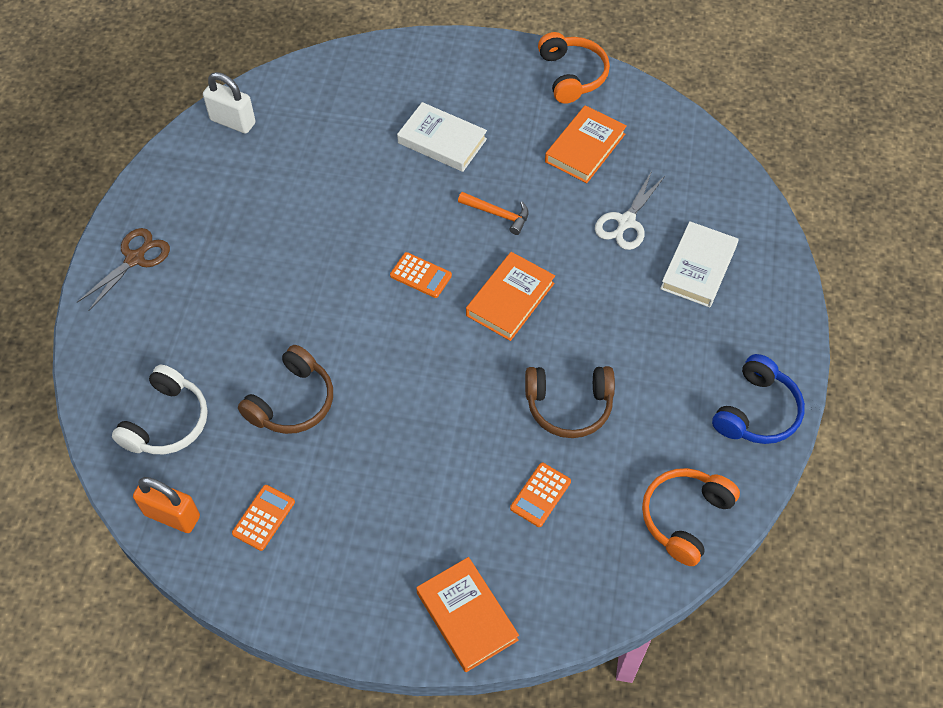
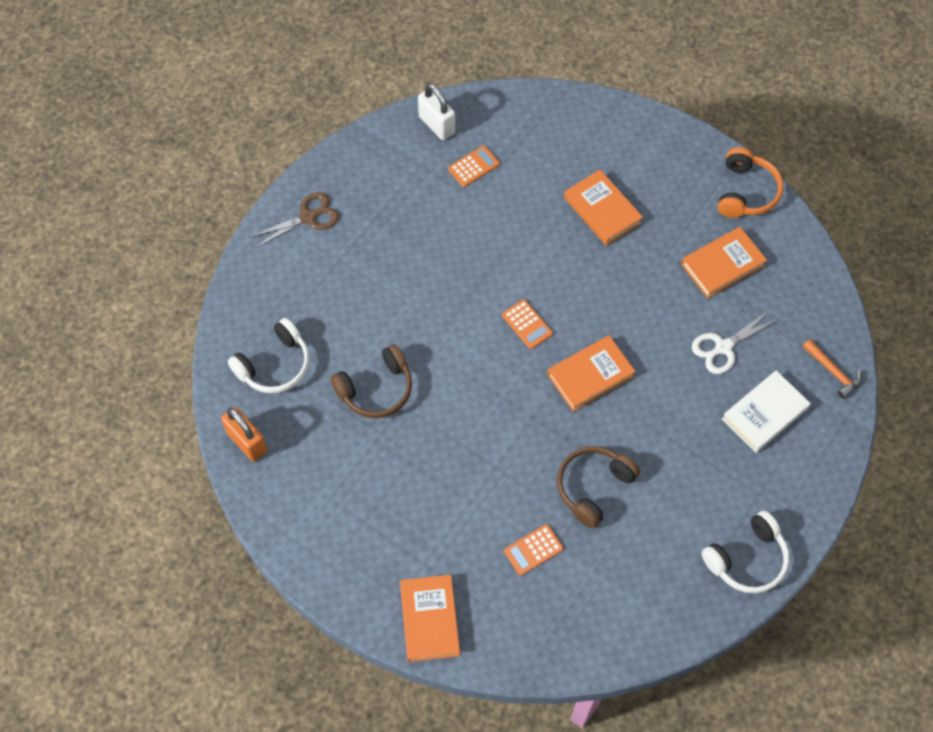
camera: 25 degrees right, 5 degrees up
orange calculator [232,485,295,551] -> orange calculator moved to [448,146,500,187]
white book [397,102,487,172] -> orange book [564,170,643,246]
orange hammer [458,192,529,235] -> orange hammer moved to [802,339,862,399]
brown headphones [525,366,615,438] -> brown headphones turned 105 degrees clockwise [557,446,640,528]
orange headphones [642,468,740,566] -> none
blue headphones [712,354,805,444] -> white headphones [702,511,790,593]

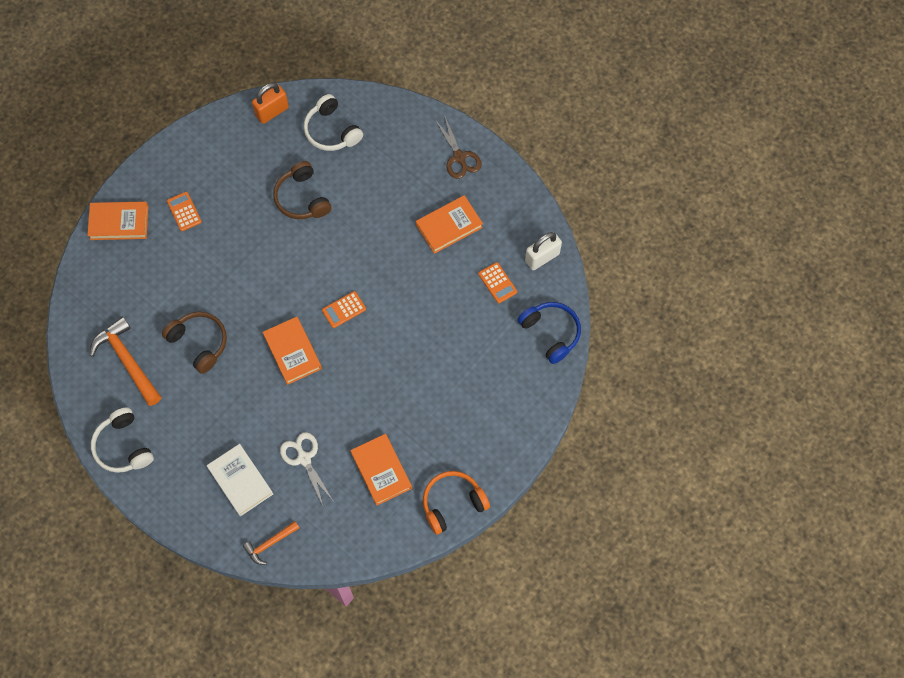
camera: 95 degrees right, 5 degrees up
orange calculator [504,524,563,576] -> orange calculator moved to [167,192,202,231]
orange book [564,170,643,246] -> orange book moved to [416,195,483,254]
orange headphones [718,147,783,218] -> orange headphones turned 135 degrees clockwise [423,471,490,535]
none -> orange hammer [90,317,161,406]
none -> blue headphones [518,302,581,364]

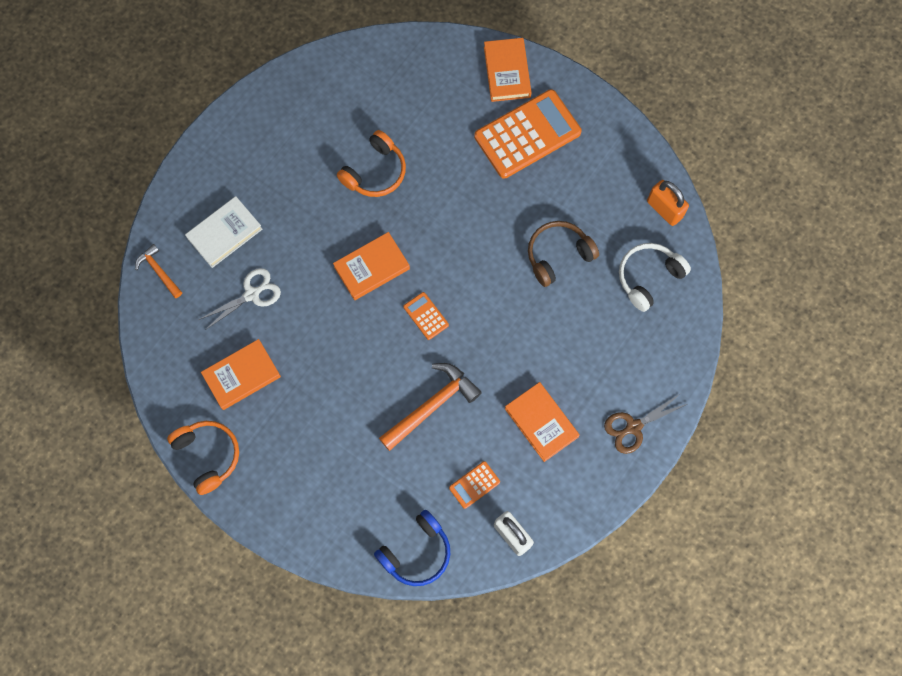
camera: 85 degrees right, 5 degrees up
orange hammer [90,317,161,406] -> orange hammer moved to [379,363,482,451]
white headphones [91,407,154,473] -> none
brown headphones [162,312,227,374] -> orange headphones [337,130,406,197]
orange calculator [167,192,202,231] -> orange calculator [474,89,582,179], size x2.26

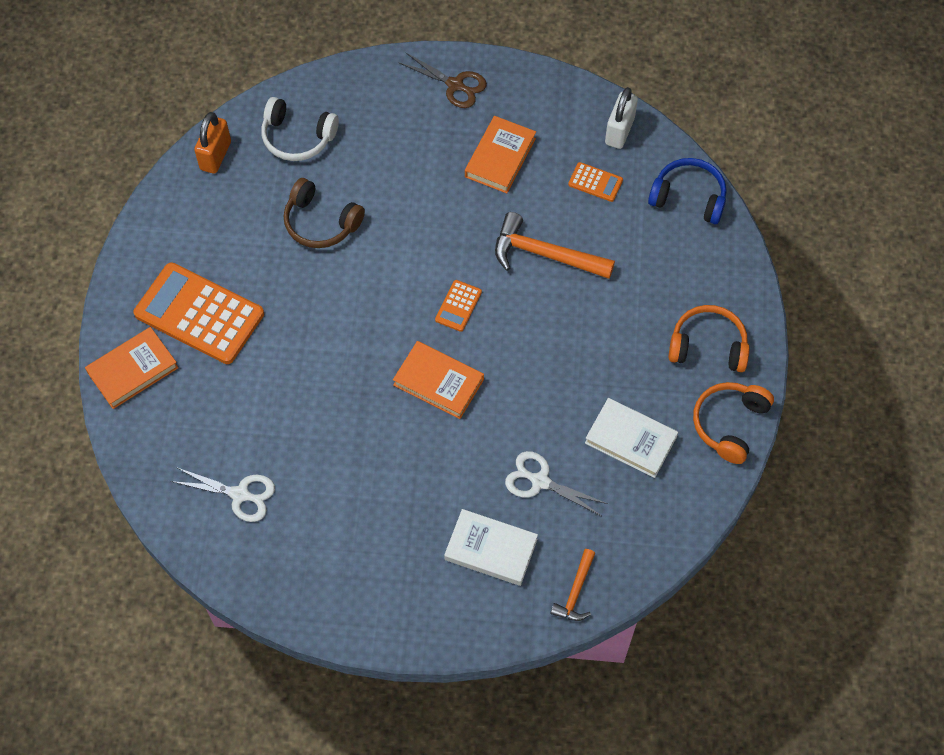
camera: 120 degrees left, 10 degrees down
orange book [201,339,281,410] -> white book [585,398,678,478]
orange headphones [337,130,406,197] -> orange headphones moved to [669,305,750,372]
none -> white scissors [171,467,275,522]

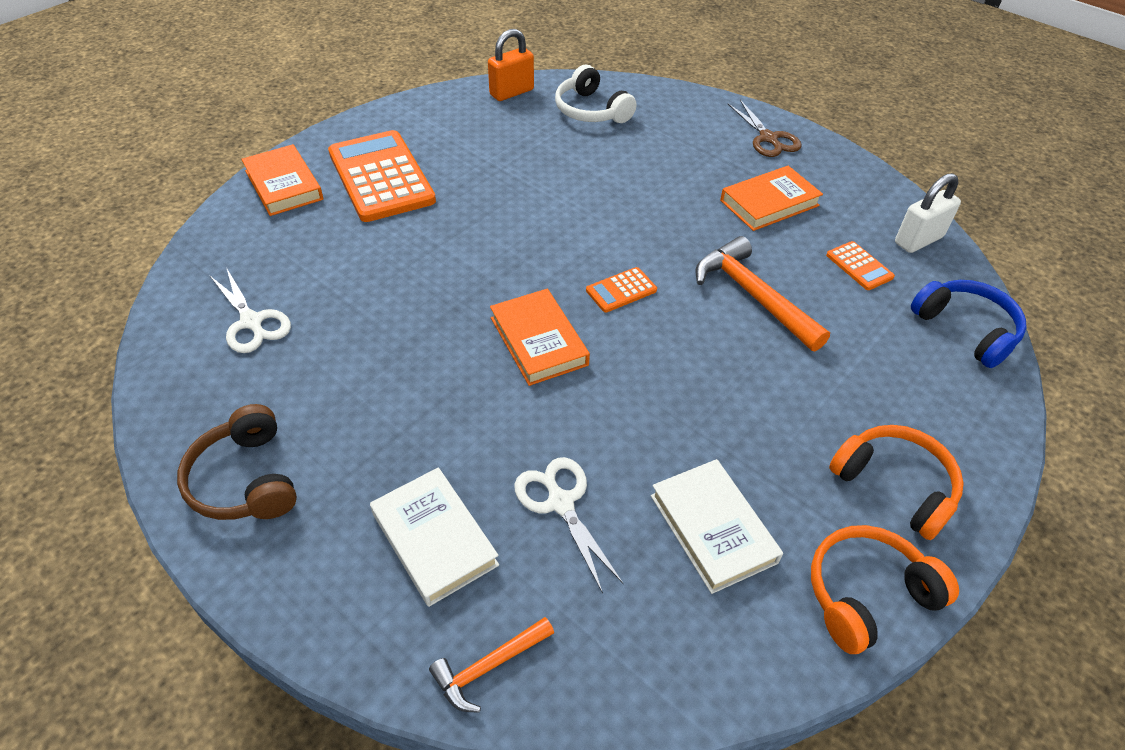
camera: 35 degrees right, 15 degrees down
orange book [85,327,179,409] -> orange book turned 60 degrees clockwise [241,144,323,216]
brown headphones [284,178,365,248] -> brown headphones moved to [177,404,297,520]

